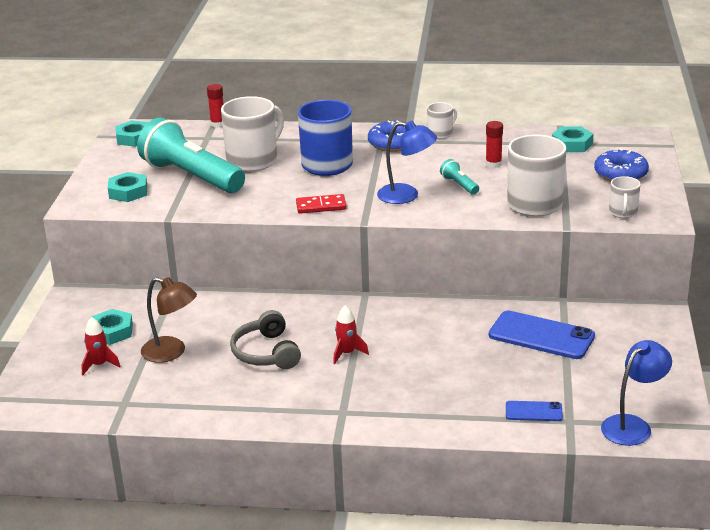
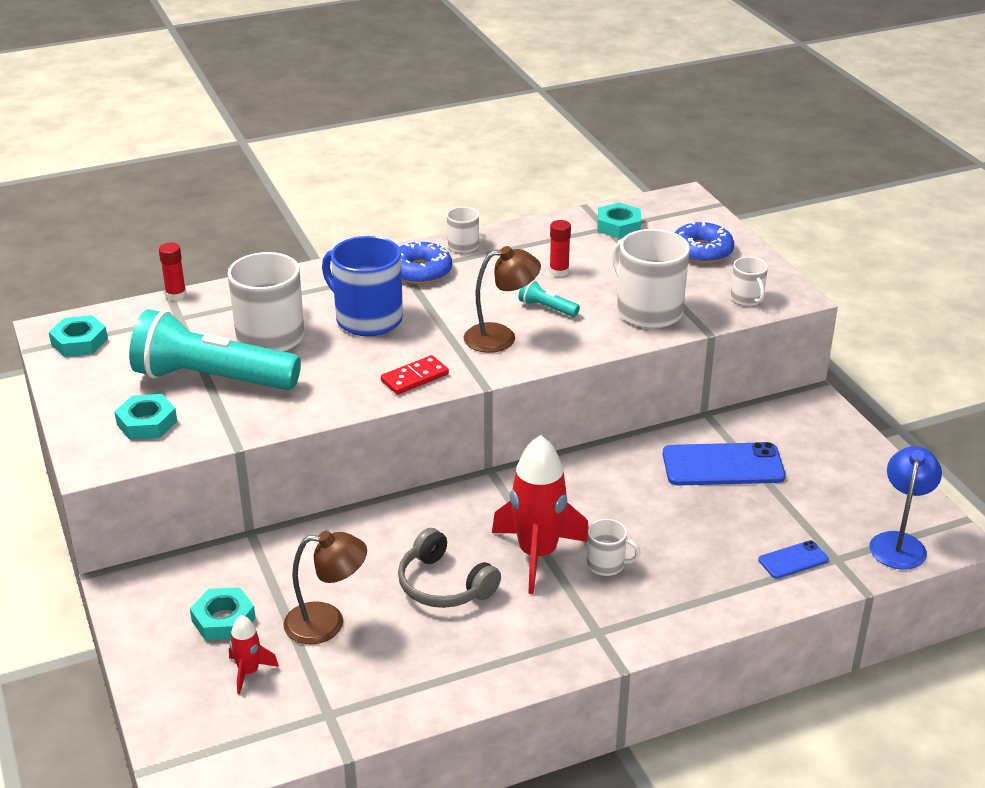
camera: 30 degrees left, 5 degrees up
red rocket [333,305,369,364] -> red rocket [492,435,589,594], size x2.08
blue lamp [377,121,437,204] -> brown lamp [464,246,541,353]
none -> white mug [587,519,640,576]

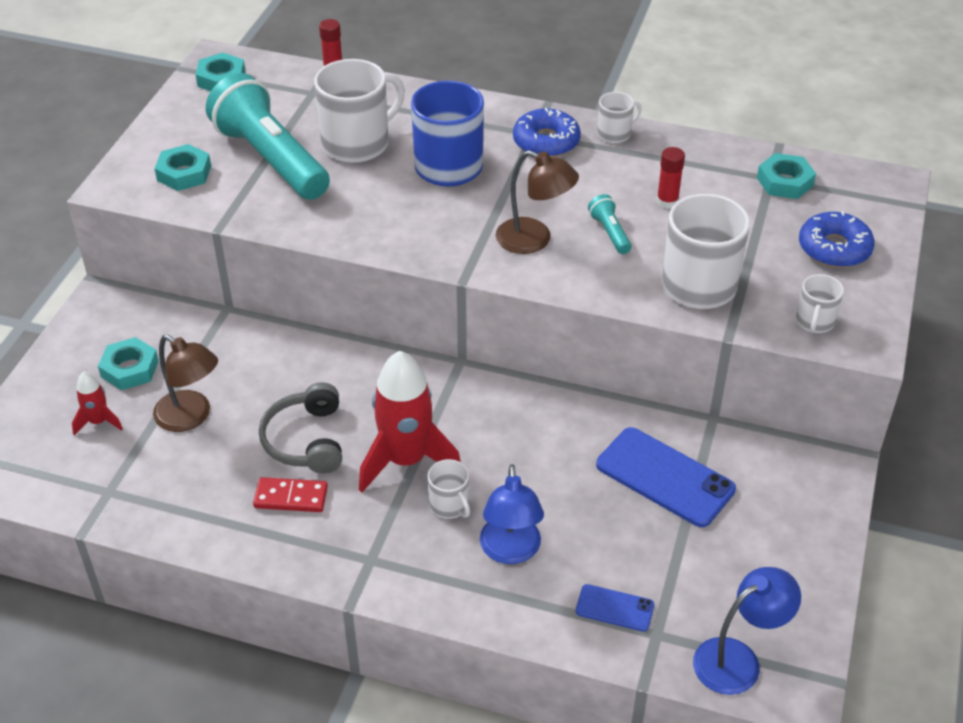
camera: 40 degrees right, 10 degrees up
red domino [381,355,449,395] -> red domino moved to [253,477,328,512]
none -> blue lamp [480,464,544,564]

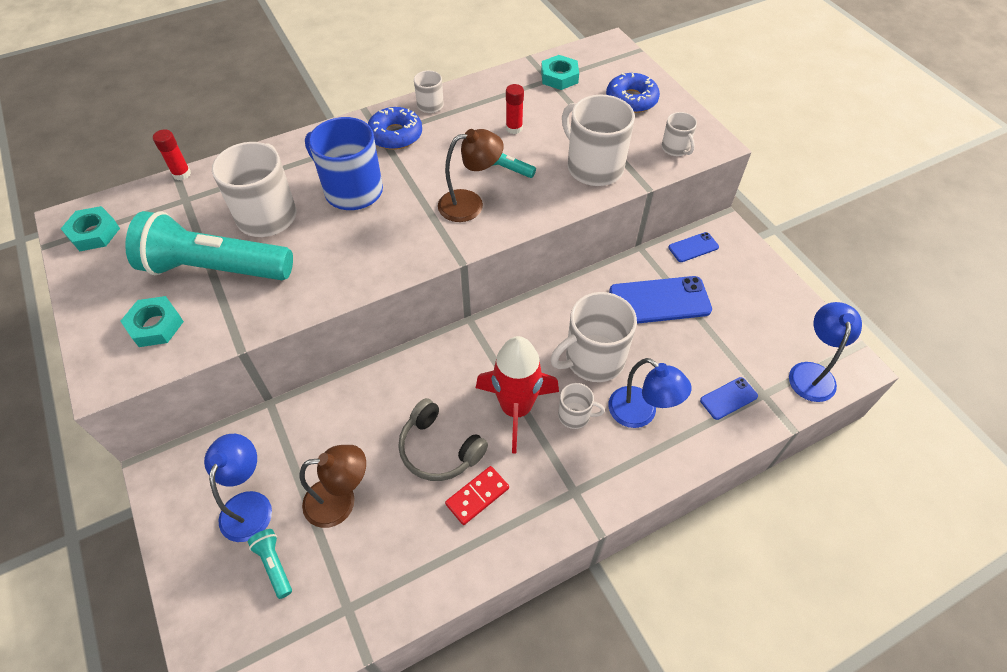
camera: 45 degrees left, 10 degrees up
red rocket [72,371,123,435] -> turquoise flashlight [248,529,292,599]
turquoise nut [98,337,159,390] -> blue lamp [204,434,272,542]
none -> white mug [550,292,637,382]
none -> blue phone [668,232,719,262]

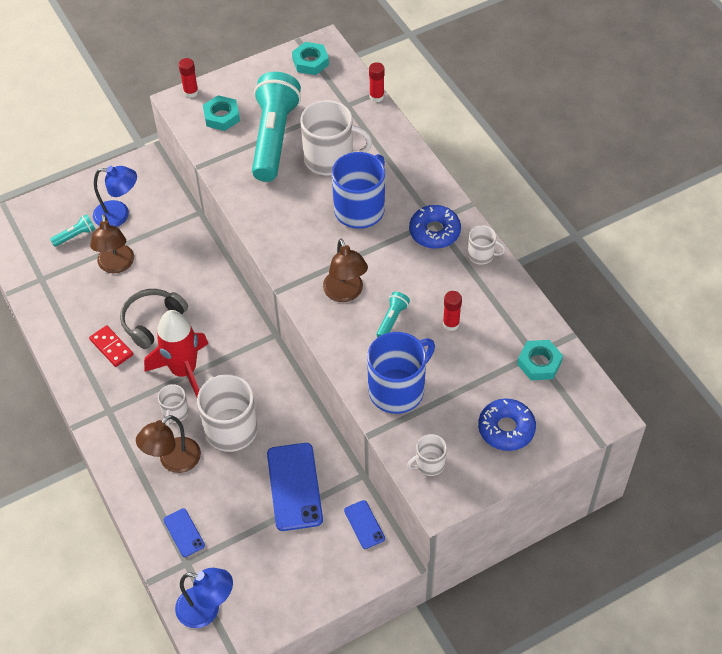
camera: 90 degrees right, 0 degrees up
white mug [562,95,635,186] -> blue mug [367,332,435,414]
blue lamp [608,358,692,428] -> brown lamp [136,415,201,473]
none -> red glue stick [178,58,199,98]

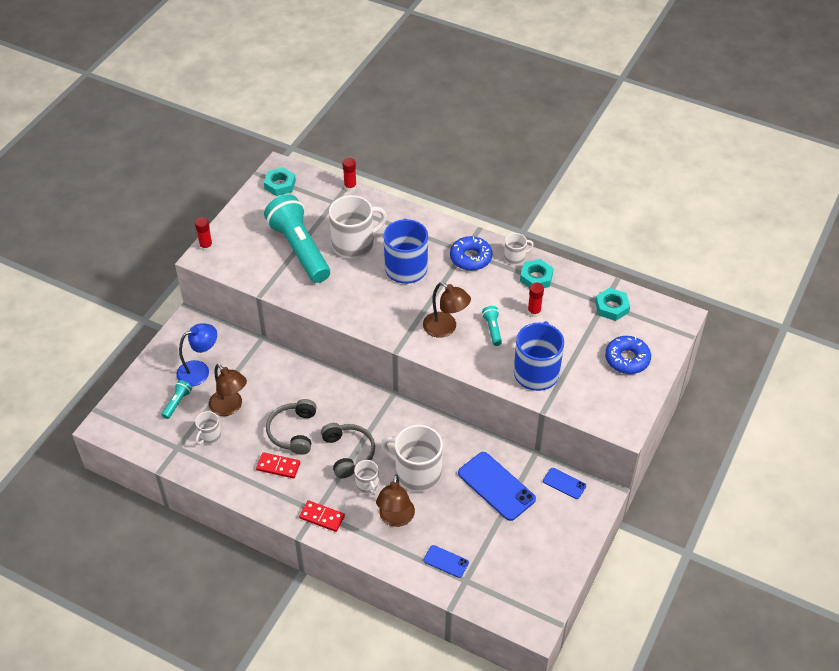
camera: 35 degrees left, 5 degrees down
red rocket [144,310,209,397] -> grey headphones [321,423,375,478]
blue lamp [175,568,233,628] -> none
turquoise nut [203,95,240,131] -> turquoise nut moved to [520,259,554,288]
white mug [407,434,447,476] -> white mug moved to [195,411,221,445]
none -> red domino [299,500,345,532]

